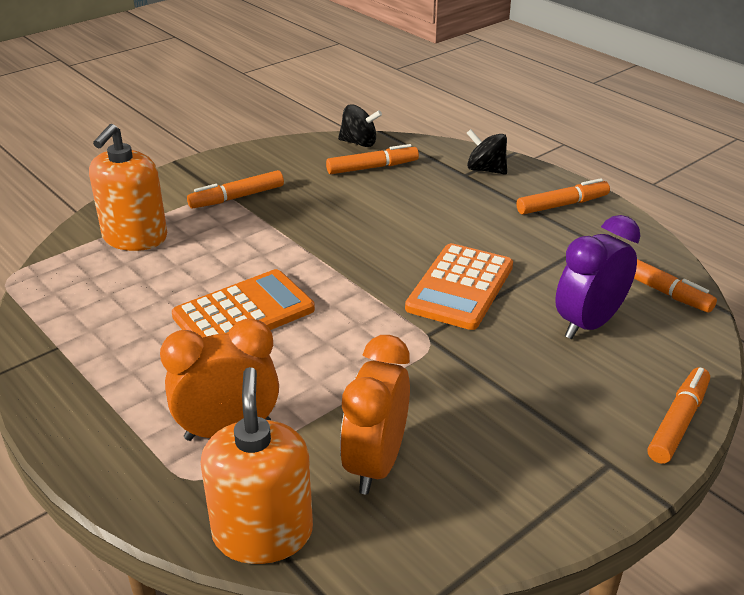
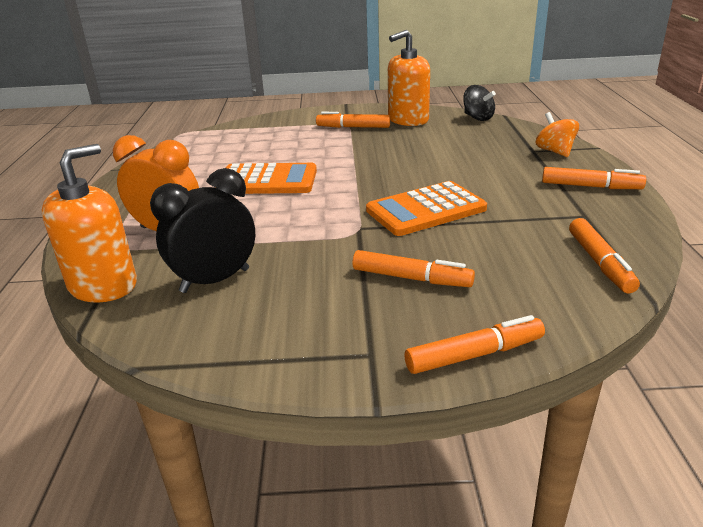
camera: 40 degrees right, 5 degrees down
orange soap dispenser [89,124,167,251] -> orange soap dispenser moved to [388,30,430,126]
orange marker [326,144,419,174] -> orange marker moved to [352,250,475,287]
orange clock [340,335,410,495] -> black clock [150,168,255,293]
black spinning top [467,129,507,175] -> orange spinning top [535,112,579,157]
purple clock [555,215,640,339] -> none

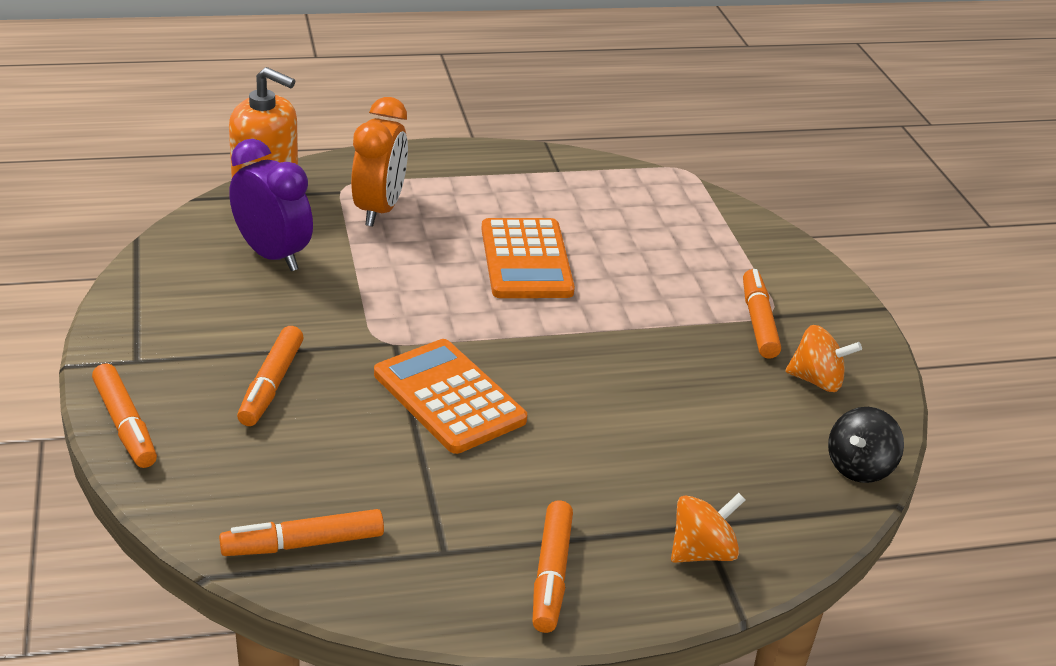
camera: 75 degrees right, 5 degrees up
black clock [150,168,255,293] -> purple clock [229,139,313,271]
orange soap dispenser [388,30,430,126] -> orange spinning top [785,325,862,392]

